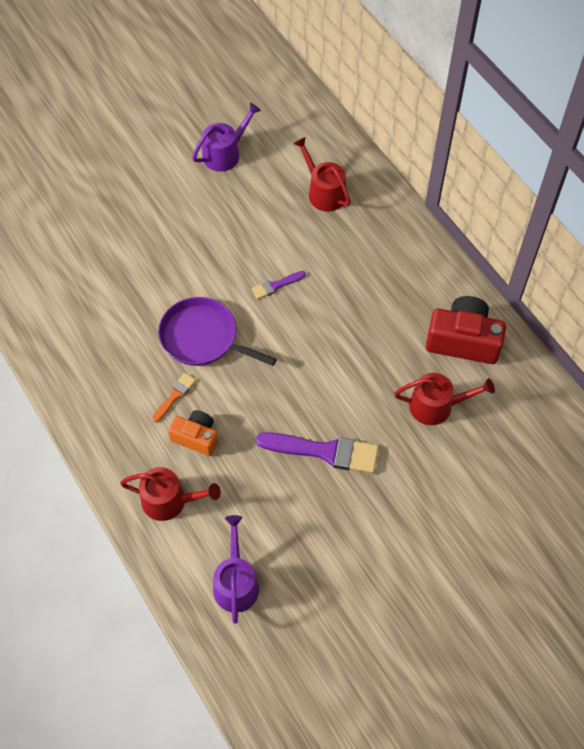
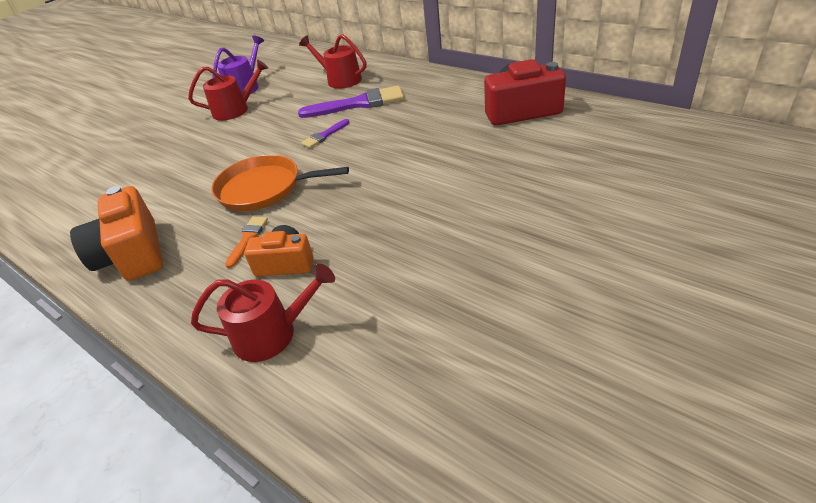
camera: 15 degrees left, 20 degrees down
purple pan [158,297,277,366] -> orange pan [211,155,349,211]
purple watering can [213,515,259,624] -> none
purple brush [256,432,379,473] -> purple brush moved to [298,86,404,118]
red watering can [394,373,495,425] -> red watering can moved to [188,59,268,121]
none -> orange camera [70,186,163,281]

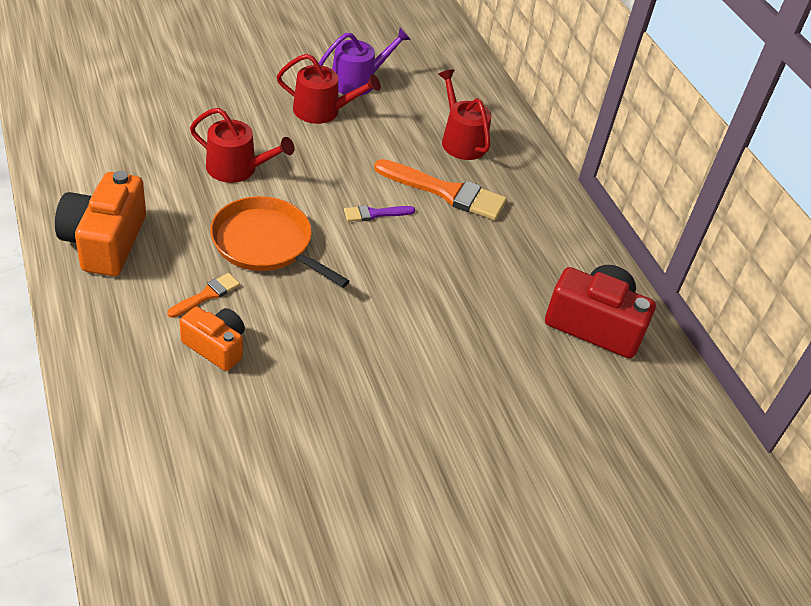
camera: 20 degrees right, 5 degrees up
red watering can [191,264,335,362] -> red watering can moved to [190,108,294,183]
purple brush [298,86,404,118] -> orange brush [374,159,507,220]

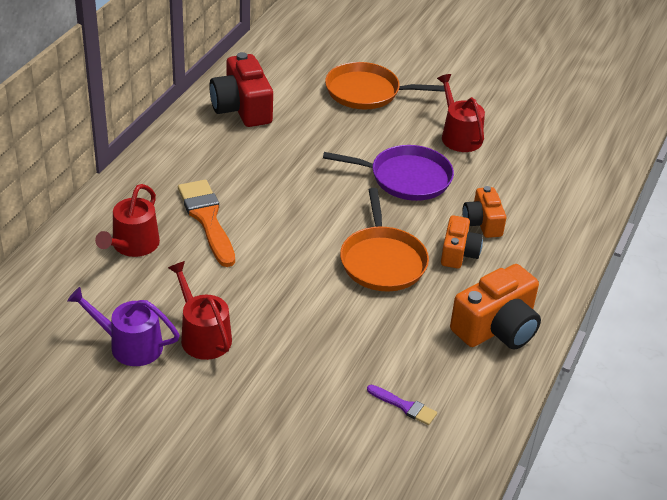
camera: 130 degrees left, 5 degrees down
orange brush [168,273,240,318] -> orange camera [441,215,483,269]
red watering can [190,108,294,183] -> red watering can moved to [437,74,485,152]
purple brush [344,205,415,222] -> purple brush moved to [367,385,437,425]
none -> purple pan [323,145,454,201]
none -> orange pan [325,62,445,109]

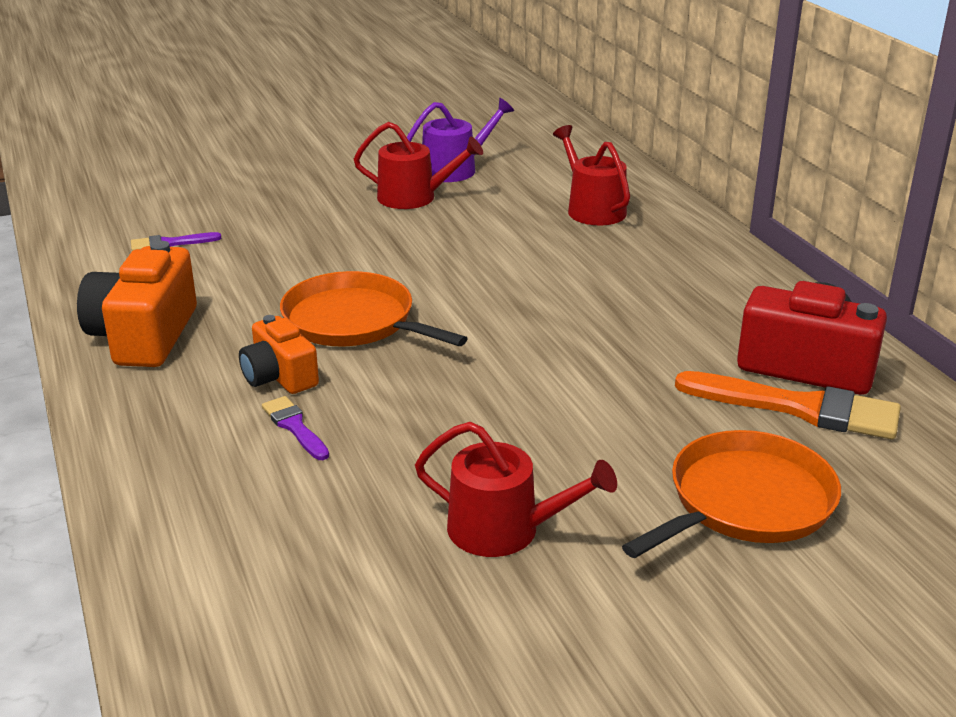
camera: 135 degrees right, 10 degrees down
orange brush [178,180,235,267] -> orange brush moved to [675,371,901,439]
purple pan [323,145,454,201] -> none
orange camera [462,186,506,238] -> purple brush [262,396,329,460]

